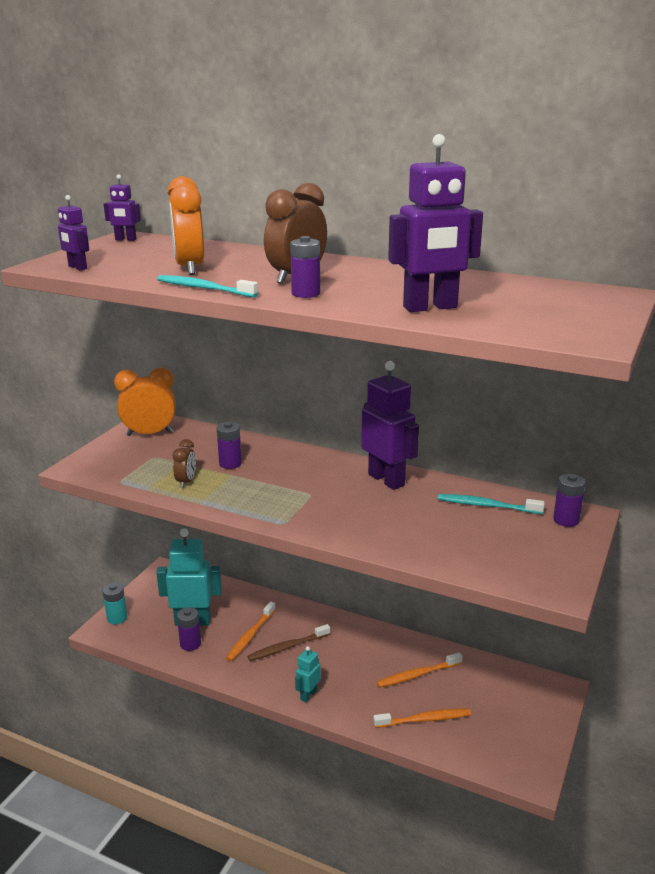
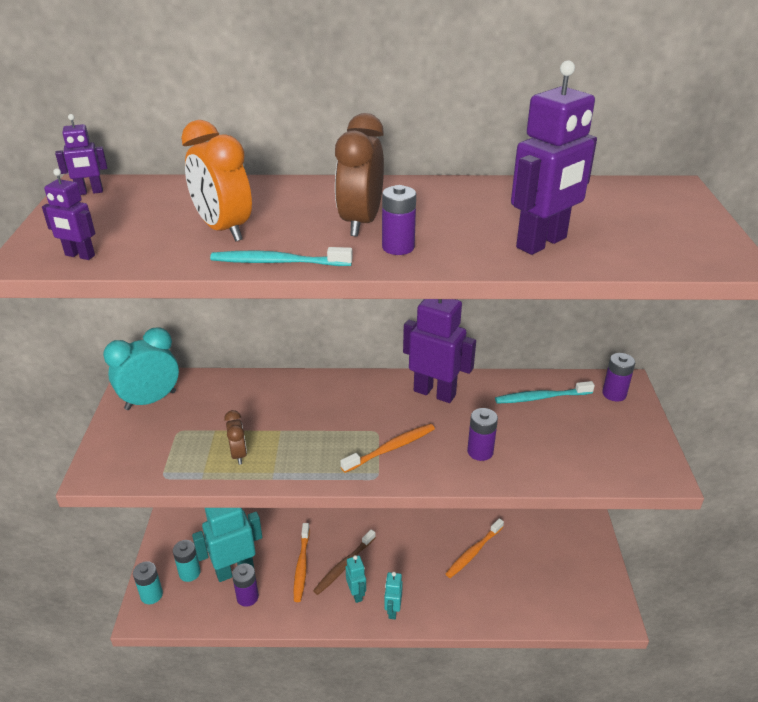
camera: 25 degrees left, 10 degrees up
orange clock [114,368,175,436] -> turquoise clock [103,327,179,410]
purple battery [217,422,242,469] -> purple battery moved to [467,408,498,461]
orange toothbrush [374,709,471,728] -> orange toothbrush moved to [340,424,435,473]
none -> turquoise battery [173,540,200,582]
none -> turquoise robot [346,555,366,603]

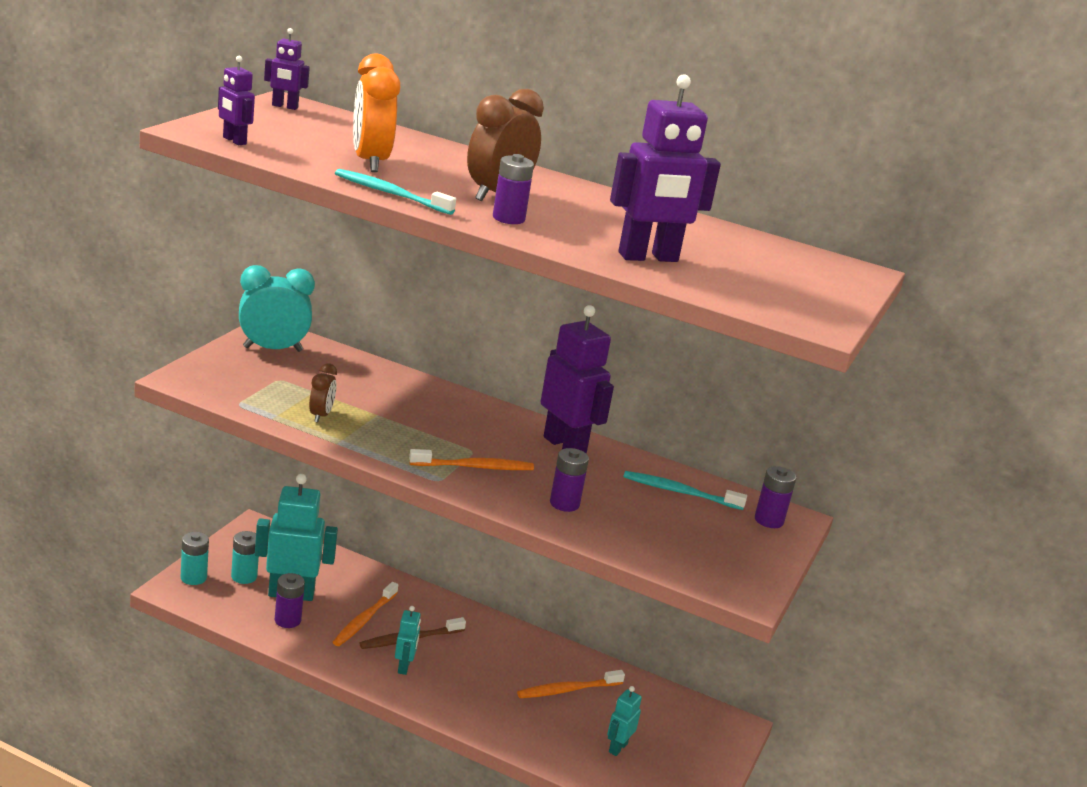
camera: 20 degrees right, 10 degrees down
turquoise robot [384,572,403,619] -> turquoise robot moved to [607,686,642,756]

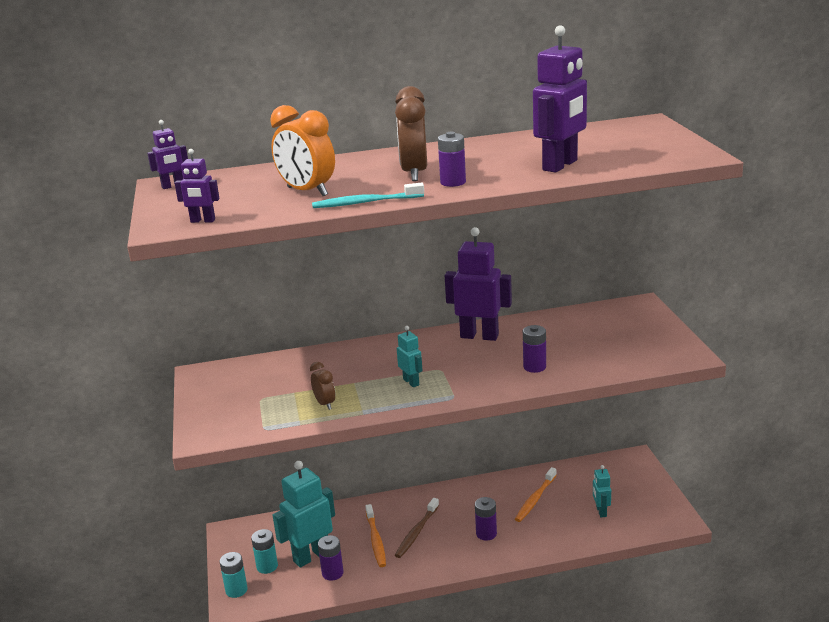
camera: 30 degrees left, 0 degrees up
turquoise clock [239,265,315,352] -> none
turquoise robot [395,606,421,675] -> turquoise robot moved to [397,326,423,387]
orange toothbrush [409,449,534,470] -> none
turquoise toothbrush [623,471,747,510] -> none
purple battery [755,466,796,528] -> purple battery moved to [475,497,497,541]

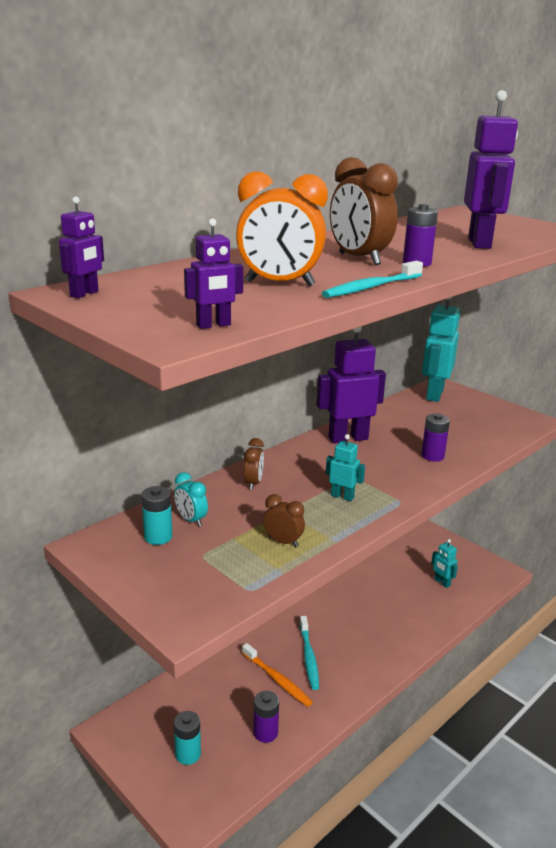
camera: 35 degrees left, 0 degrees up
turquoise battery [220,552,247,598] -> turquoise battery moved to [141,486,172,545]
turquoise robot [273,461,335,567] -> turquoise robot moved to [422,297,460,402]
brown toothbrush [395,498,439,558] -> turquoise toothbrush [300,616,319,690]
purple battery [475,497,497,541] -> none
orange toothbrush [515,467,557,522] -> none
none -> turquoise clock [174,472,208,527]
none -> brown clock [244,438,264,490]

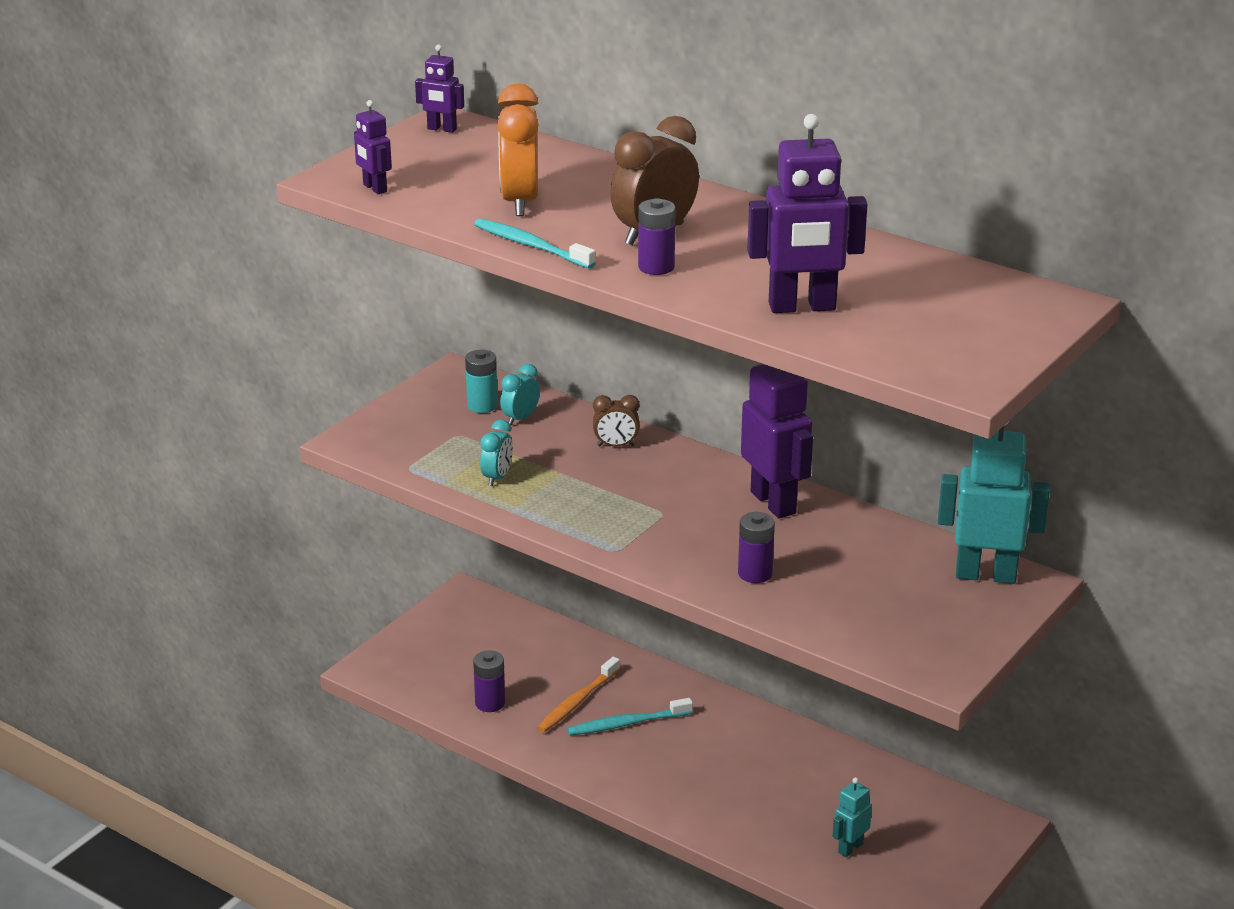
camera: 80 degrees right, 5 degrees up
turquoise battery [174,711,201,765] -> none
brown clock [263,494,305,547] -> turquoise clock [480,420,513,486]
turquoise robot [326,434,365,501] -> none

